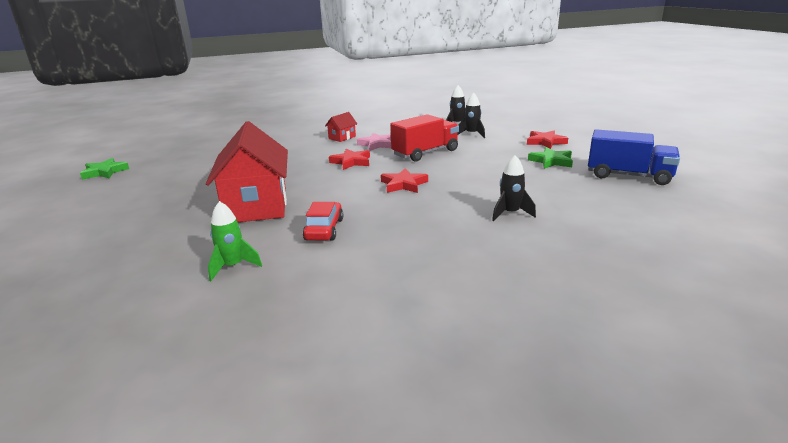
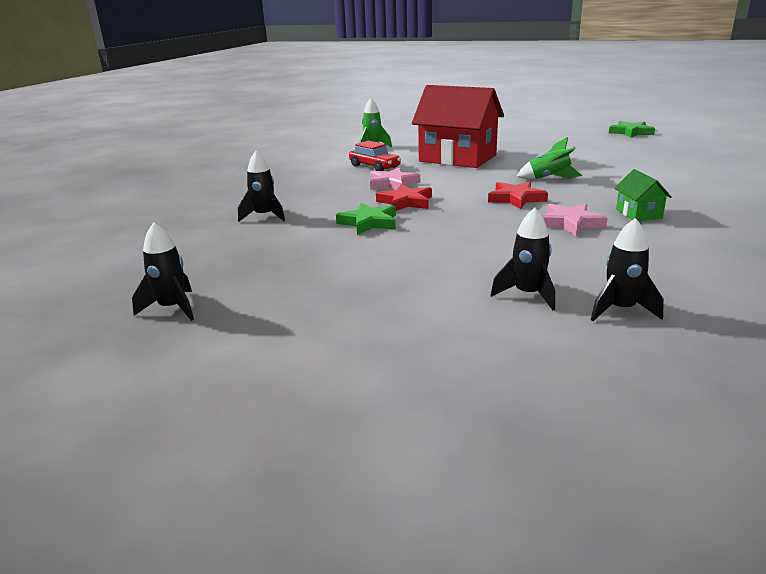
camera: 130 degrees right, 0 degrees up
red house [325,112,357,142] -> green house [614,169,672,221]
red truck [390,114,459,162] -> none
red star [527,131,568,149] -> none
green star [528,147,573,169] -> green star moved to [336,203,396,235]
blue truck [588,129,680,185] -> black rocket [132,222,194,321]
none -> pink star [370,168,420,190]
none -> green rocket [517,137,582,179]

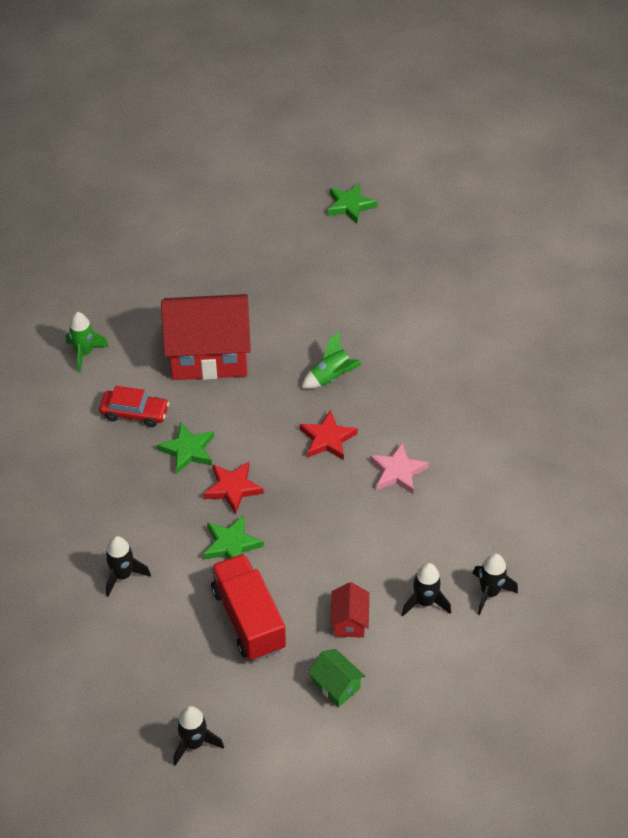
camera: 35 degrees left, 25 degrees up
pink star [370,168,420,190] -> green star [157,422,214,473]
green house [614,169,672,221] -> green house moved to [308,649,365,707]
none -> red truck [211,554,286,661]
none -> red house [330,582,369,638]

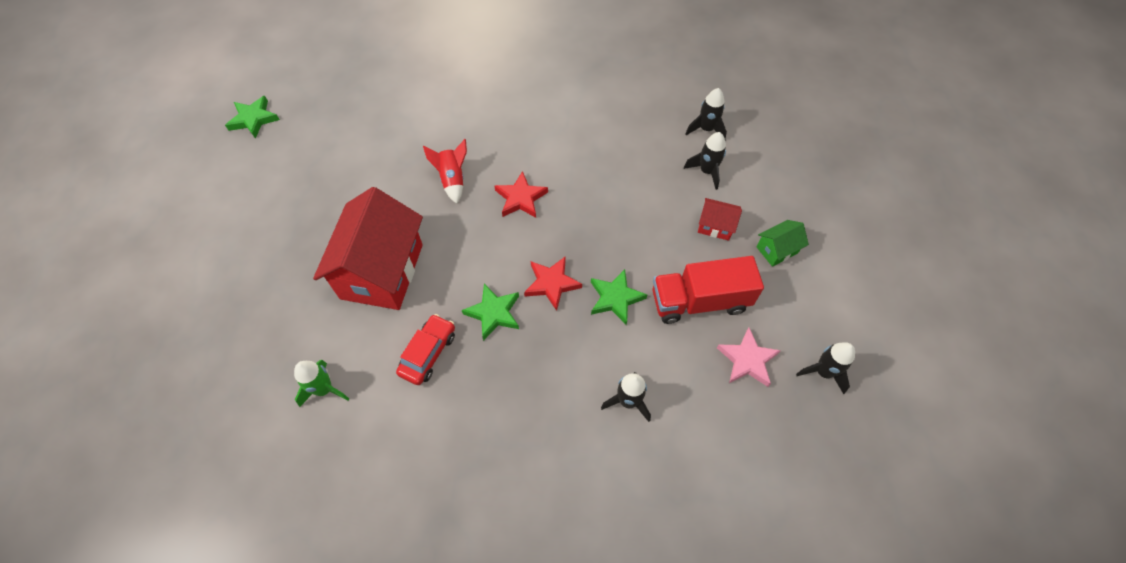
camera: 75 degrees left, 10 degrees up
green rocket [302,331,362,389] -> red rocket [423,139,467,204]
pink star [370,443,429,494] -> pink star moved to [717,328,781,387]

